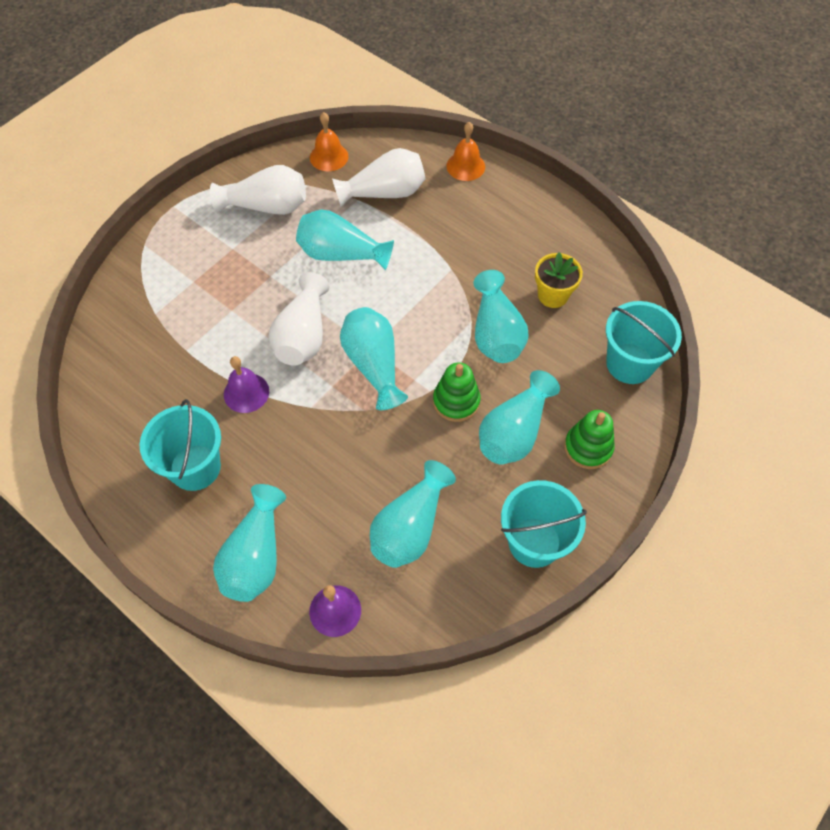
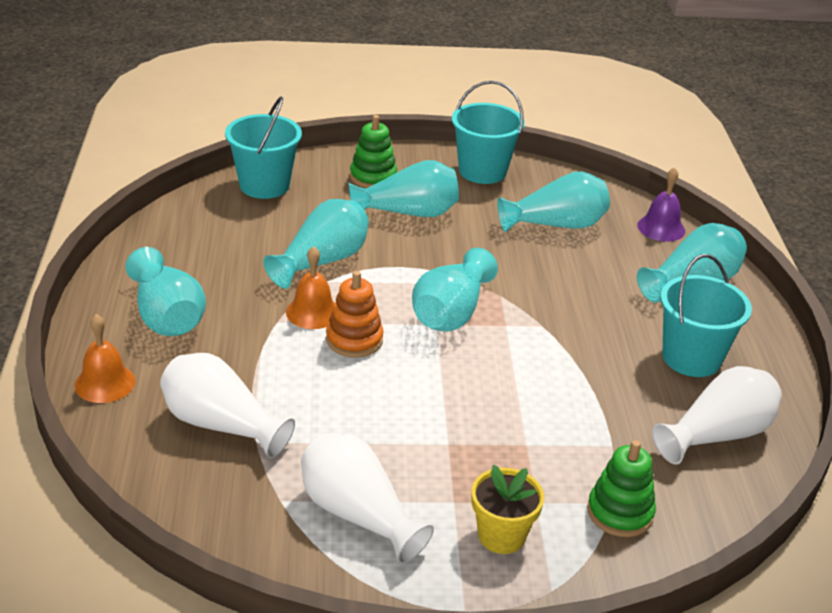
camera: 135 degrees left, 25 degrees down
purple bell [224,356,269,413] -> none
white vase [269,272,330,365] -> white vase moved to [652,366,782,465]
turquoise vase [296,209,394,270] -> turquoise vase moved to [125,247,206,336]
orange bell [310,112,348,171] -> orange bell moved to [286,246,335,329]
green stacking toy [433,362,481,422] -> green stacking toy moved to [587,440,656,537]
yellow flower pot [535,252,583,308] -> yellow flower pot moved to [472,465,544,554]
none -> orange stacking toy [326,271,384,358]

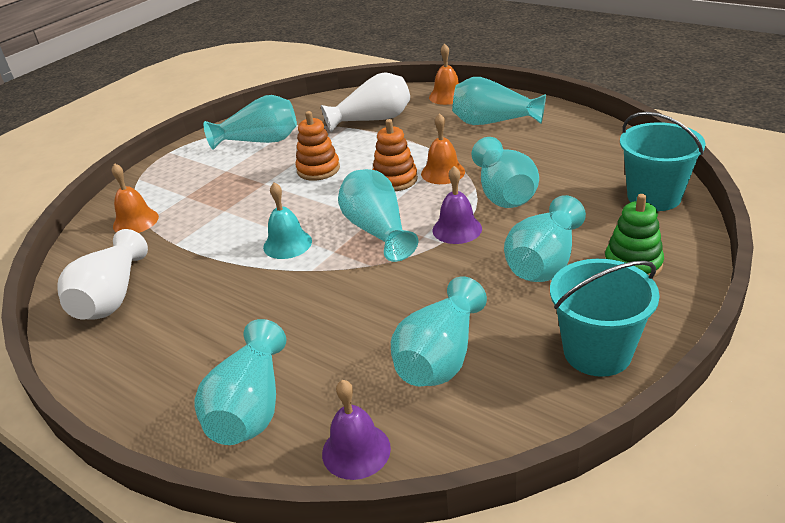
camera: 135 degrees right, 0 degrees up
white vase [301,433,434,564] -> turquoise vase [204,95,297,150]
yellow flower pot [472,465,544,554] -> none
green stacking toy [587,440,656,537] -> orange bell [112,163,159,233]
turquoise bucket [660,254,752,377] -> none
none -> turquoise bell [263,182,312,259]
none -> orange stacking toy [295,111,340,181]
none -> purple bell [433,166,482,244]

